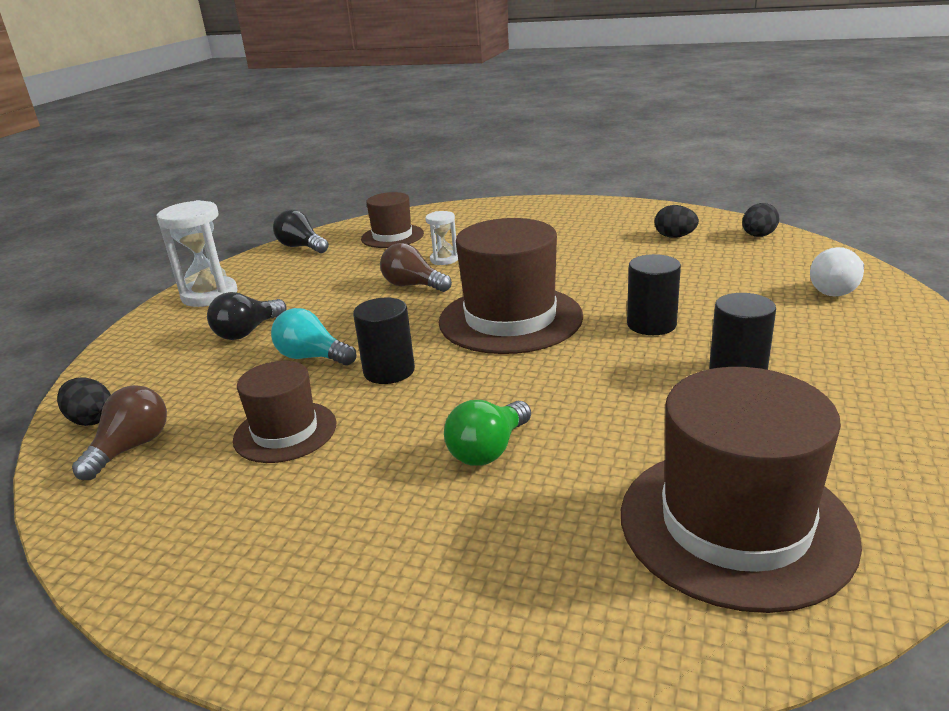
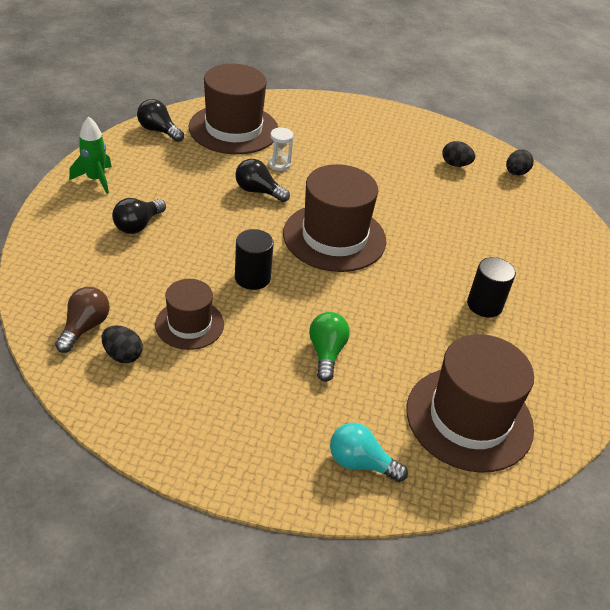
camera: 10 degrees left, 15 degrees up
black egg [57,378,111,426] -> black egg moved to [102,326,143,363]
white hourglass [156,200,237,307] -> green rocket [69,116,112,194]
turquoise light bulb [271,308,357,365] -> turquoise light bulb moved to [330,423,408,482]
brown hat [361,192,424,248] -> brown hat [189,64,278,154], size x1.74
brown light bulb [380,243,452,292] -> black light bulb [235,159,290,202]
green light bulb [444,400,531,466] -> green light bulb turned 150 degrees clockwise [309,312,350,382]
black cylinder [627,254,681,335] -> none
white light bulb [810,247,864,296] -> none

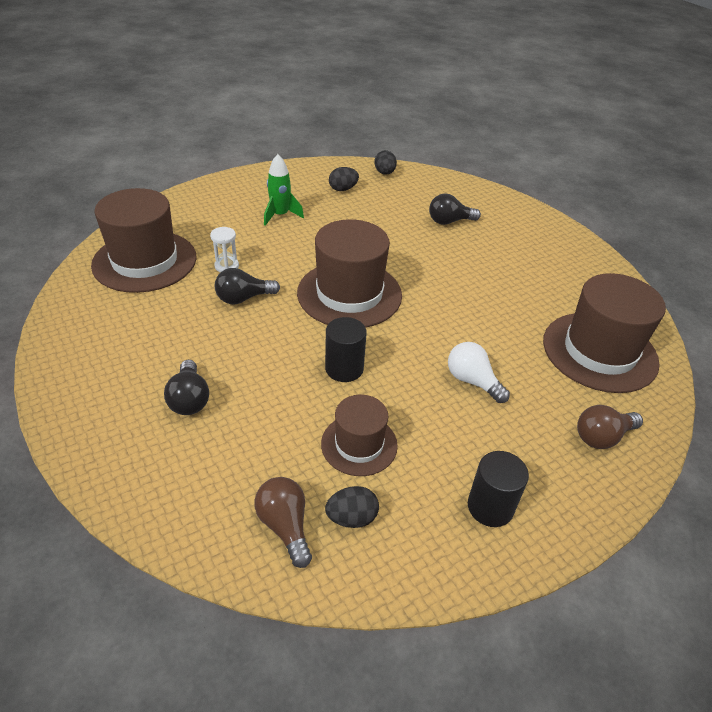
camera: 45 degrees left, 0 degrees up
green rocket [69,116,112,194] -> green rocket moved to [264,154,304,226]
black light bulb [137,99,184,142] -> black light bulb moved to [429,193,481,225]
green light bulb [309,312,350,382] -> white light bulb [448,342,510,403]
turquoise light bulb [330,423,408,482] -> brown light bulb [577,405,643,449]
black cylinder [467,257,516,317] -> black cylinder moved to [468,451,529,527]

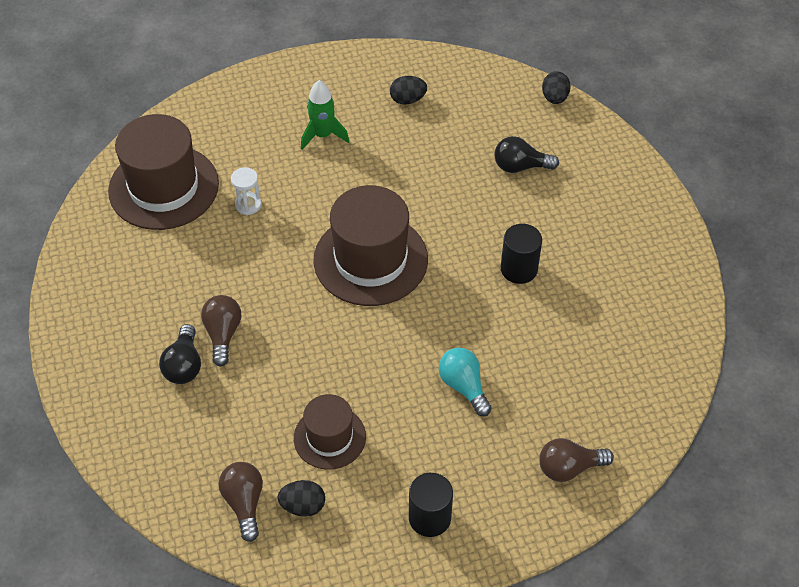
camera: 15 degrees right, 10 degrees up
black light bulb [215,268,280,304] -> none
black cylinder [325,317,367,382] -> black cylinder moved to [501,224,542,284]
black egg [374,150,397,175] -> black egg moved to [542,71,570,104]
white light bulb [448,342,510,403] -> turquoise light bulb [439,348,492,416]
brown hat [543,273,666,393] -> none
none -> brown light bulb [201,295,241,367]

